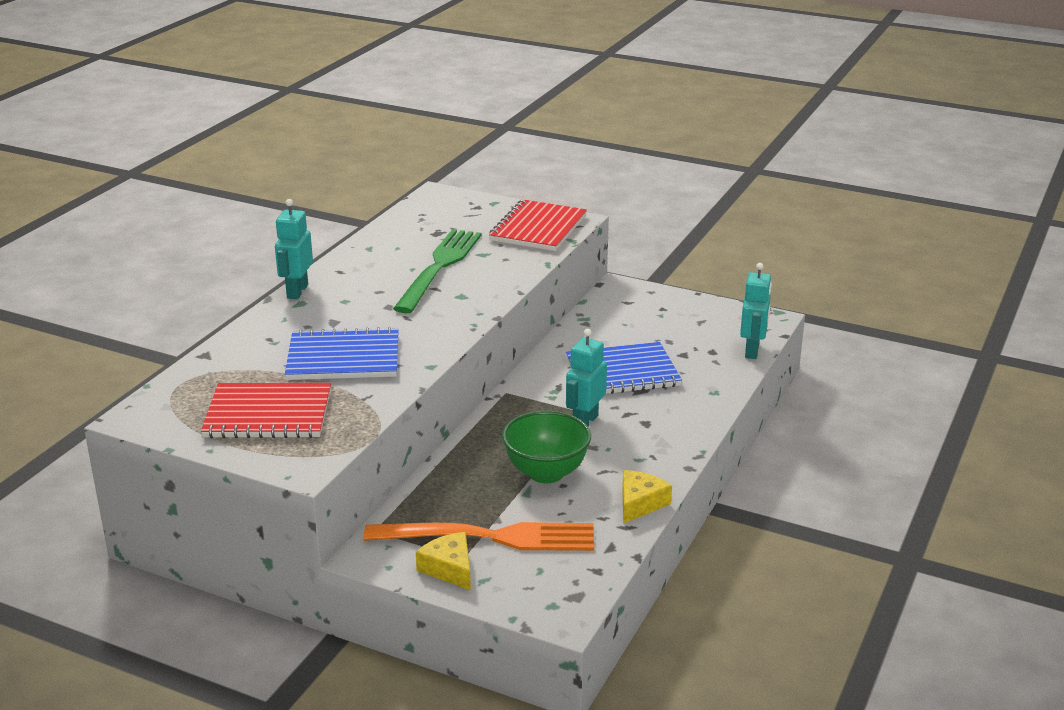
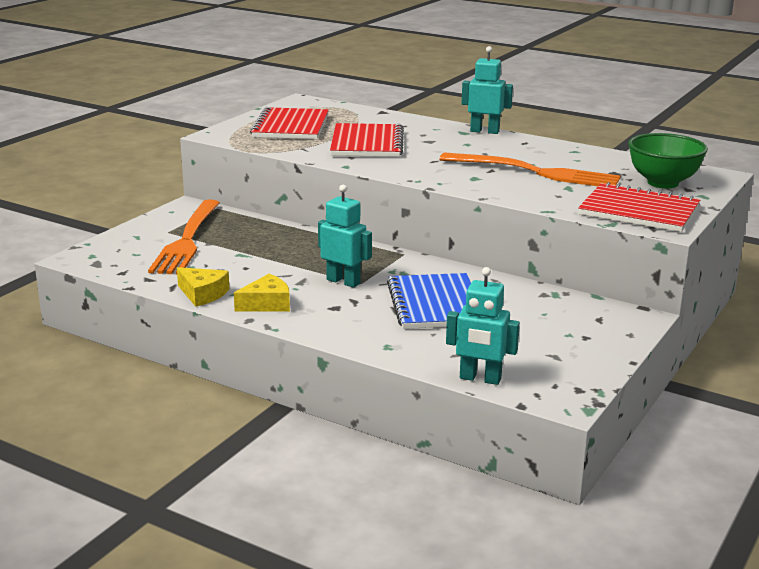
camera: 95 degrees right, 5 degrees down
blue notebook [285,327,399,380] -> red notebook [330,123,404,157]
green fork [393,229,481,313] -> orange fork [439,153,621,186]
yellow cheese [416,532,471,590] -> yellow cheese moved to [234,274,290,312]
green bowl [502,411,591,483] -> green bowl moved to [628,133,708,188]

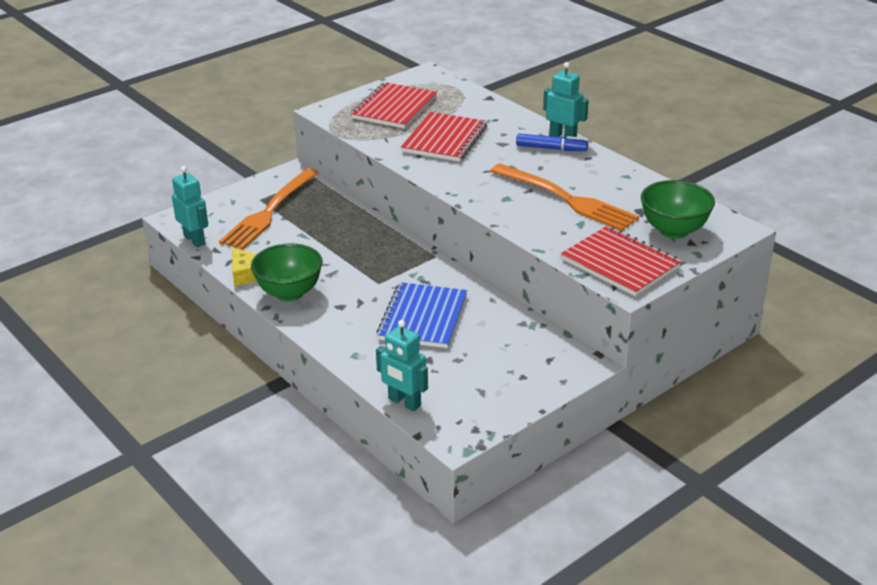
camera: 20 degrees right, 10 degrees up
yellow cheese [234,274,290,312] -> green bowl [251,243,323,301]
turquoise robot [318,185,372,288] -> turquoise robot moved to [172,166,208,247]
none -> blue marker [516,134,588,151]

